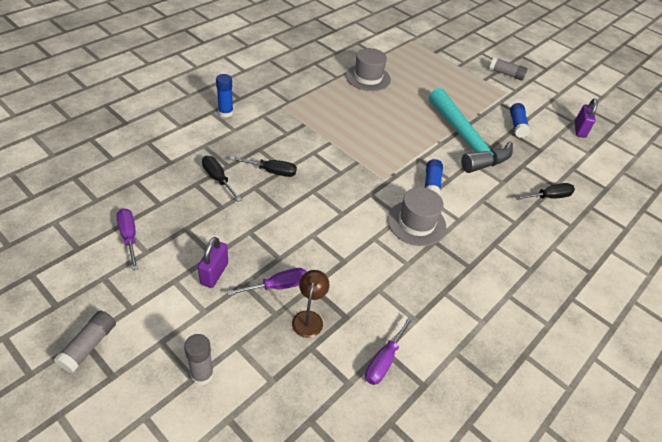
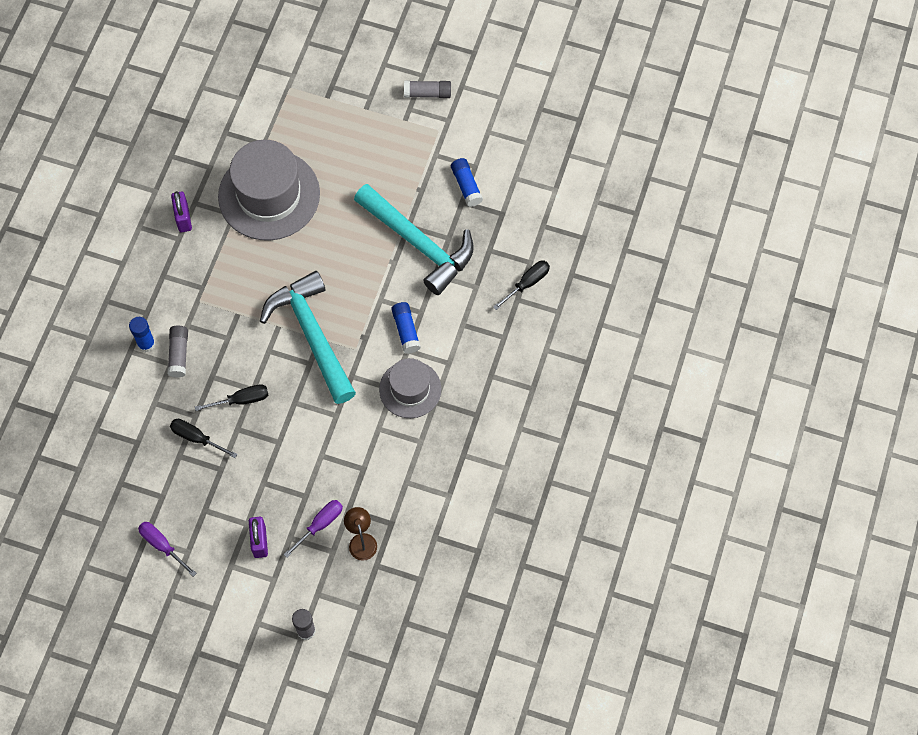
camera: 20 degrees left, 20 degrees up
grey glue stick [54,310,116,373] -> grey glue stick moved to [167,326,188,378]
grey hat [346,48,391,91] -> grey hat [218,140,320,241], size x1.71
purple screwdriver [365,316,414,385] -> none
purple padlock [575,99,598,138] -> purple padlock moved to [171,191,192,232]
none -> turquoise hammer [260,271,356,404]

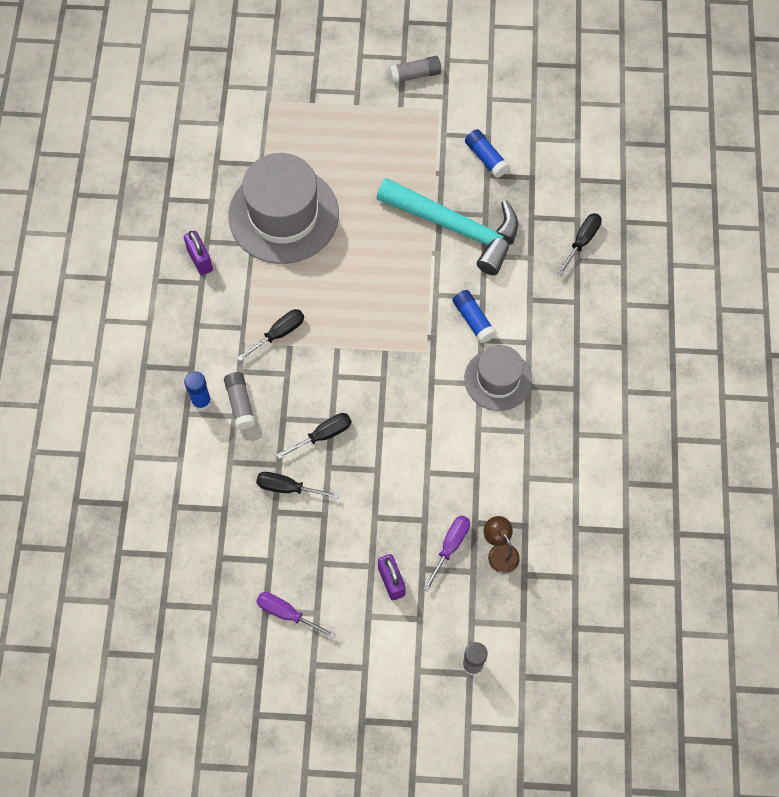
camera: 15 degrees left, 0 degrees up
turquoise hammer [260,271,356,404] -> none
none -> black screwdriver [237,309,304,361]

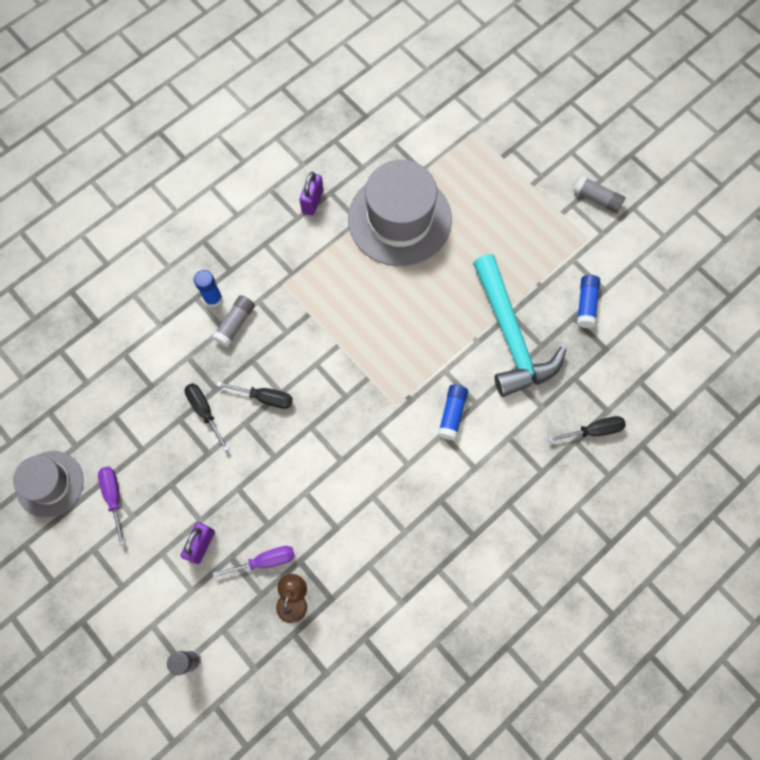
camera: 45 degrees right, 5 degrees up
black screwdriver [237,309,304,361] -> none
grey hat [464,345,532,411] -> grey hat moved to [13,451,84,518]

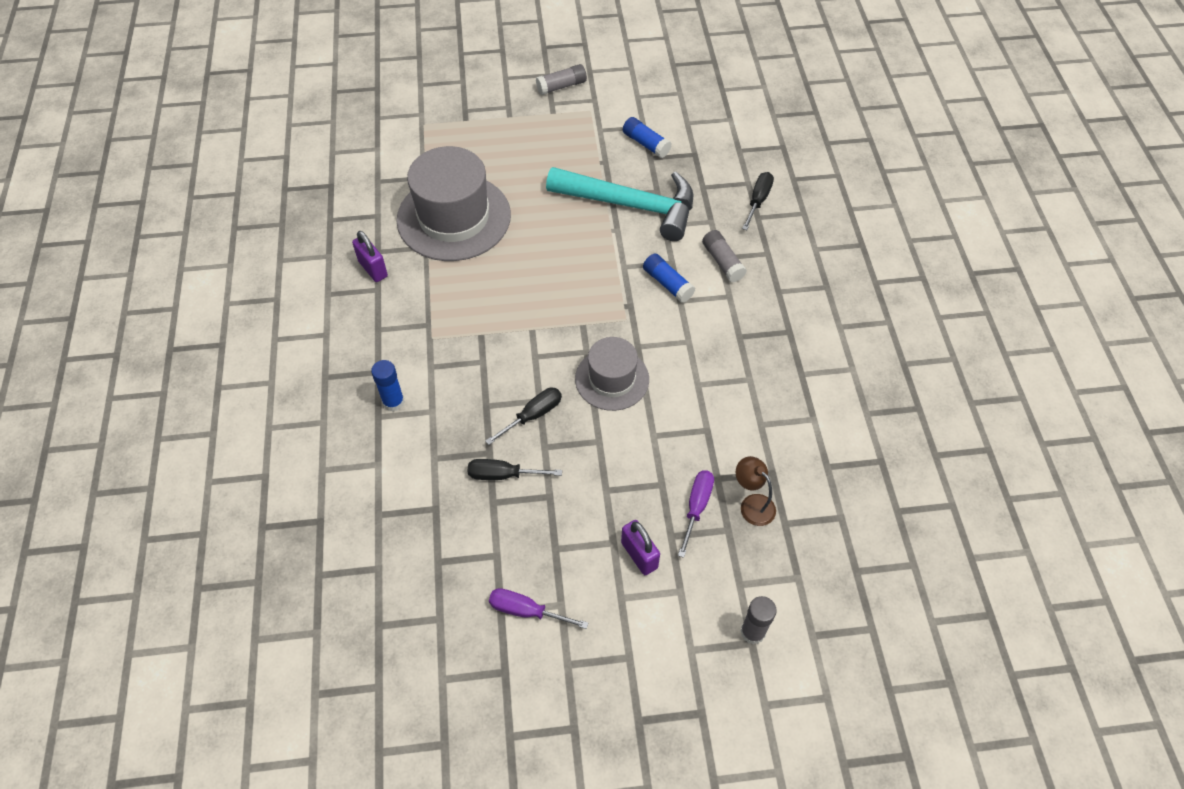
camera: 55 degrees left, 15 degrees down
grey hat [13,451,84,518] -> grey hat moved to [575,337,649,411]
grey glue stick [212,295,255,347] -> grey glue stick moved to [702,230,747,283]

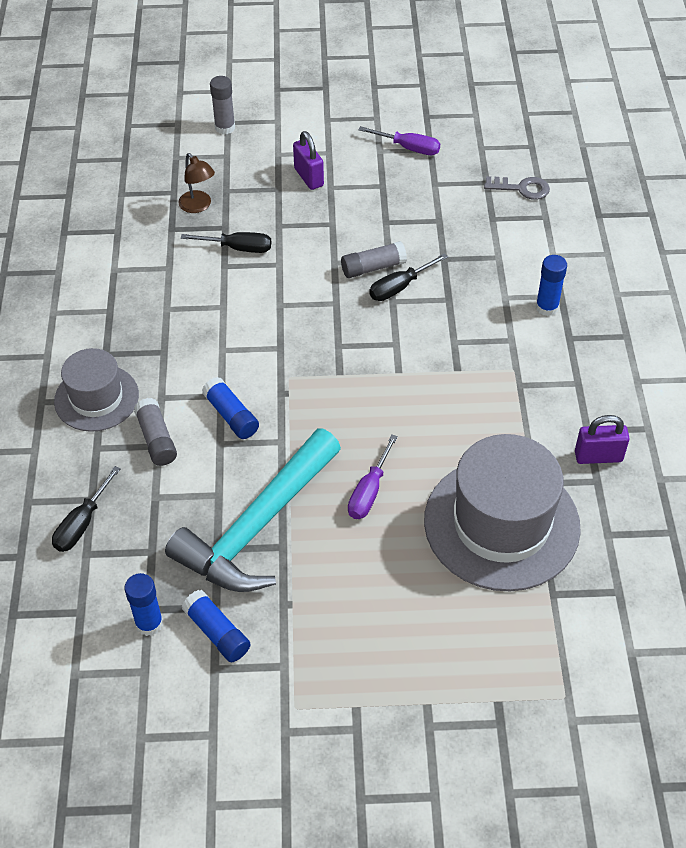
camera: 175 degrees left, 5 degrees down
purple padlock [352,231,388,282] -> purple padlock turned 60 degrees counterclockwise [575,415,630,464]
black screwdriver [468,459,562,480] -> black screwdriver moved to [181,232,271,253]
grey glue stick [536,64,587,95] -> grey glue stick moved to [341,241,407,278]
turquoise hammer [546,167,693,241] -> turquoise hammer turned 75 degrees counterclockwise [165,428,341,592]
grey hat [575,337,649,411] -> grey hat moved to [54,348,139,432]
purple screwdriver [678,470,714,558] -> purple screwdriver moved to [348,435,398,519]
none -> blue glue stick [124,573,163,636]
none -> grey key [484,176,550,200]

